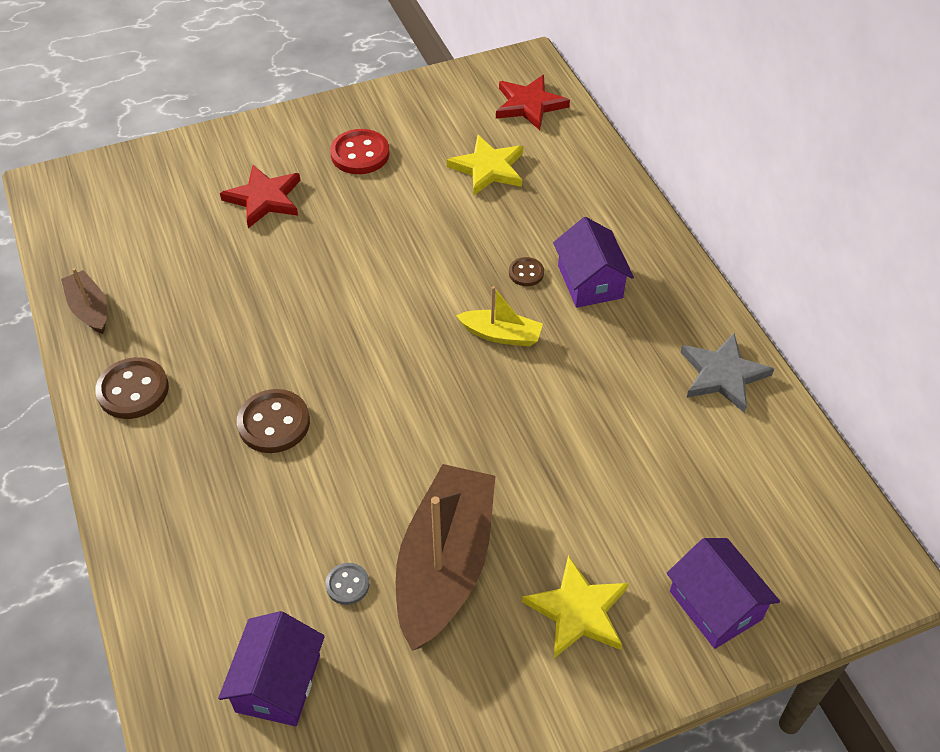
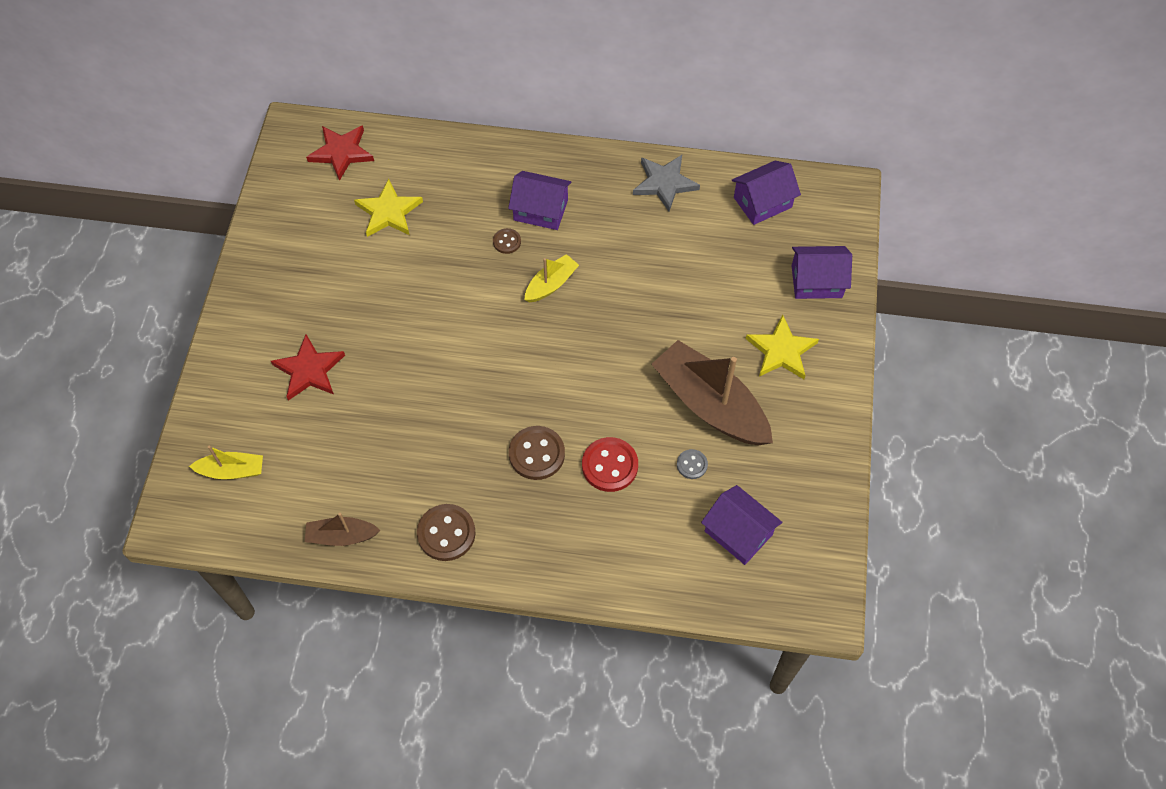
camera: 60 degrees left, 10 degrees up
red button [330,129,389,174] -> red button moved to [582,437,638,492]
none -> yellow boat [189,446,263,479]
none -> purple house [732,161,801,225]

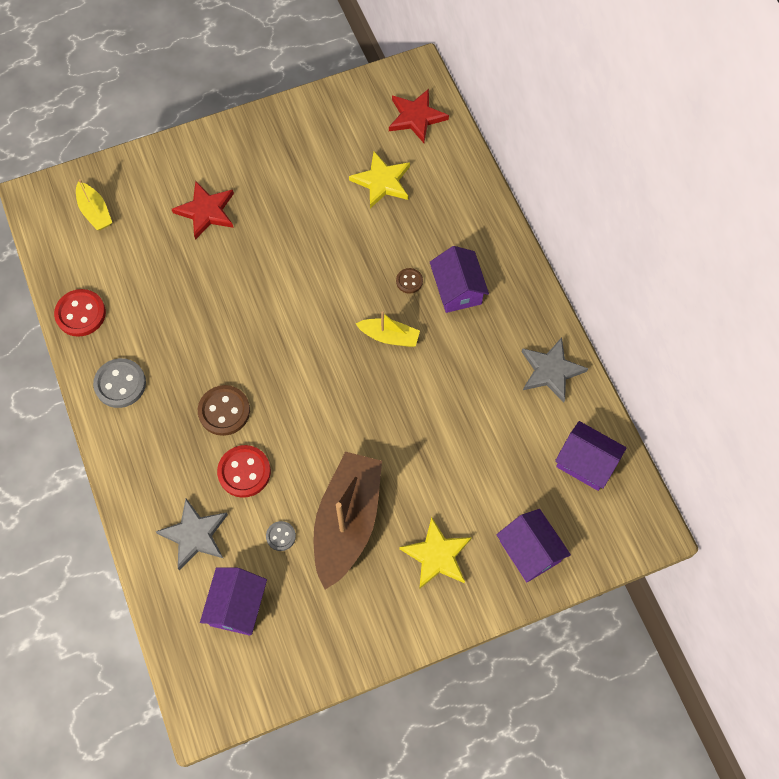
camera: 60 degrees right, 5 degrees up
brown boat [305,513,381,546] -> red button [54,289,106,337]
brown button [417,504,476,561] -> grey button [93,358,146,408]
none -> grey star [156,499,228,570]

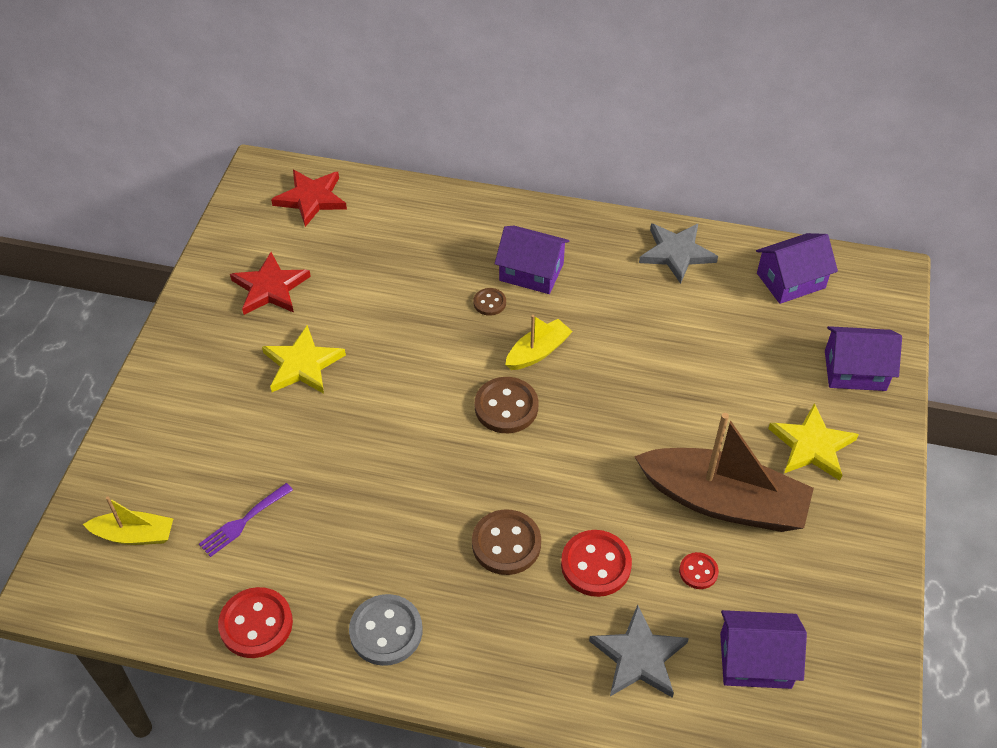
camera: 55 degrees left, 15 degrees down
red star [172,181,234,240] -> red star moved to [230,252,311,315]
purple house [200,567,267,636] -> purple house turned 45 degrees counterclockwise [720,610,807,689]
grey button [266,521,296,551] -> red button [679,552,719,589]
brown boat [313,452,382,589] -> brown boat turned 150 degrees clockwise [634,413,814,532]
yellow star [349,151,410,208] -> yellow star moved to [262,325,346,394]
none -> purple fork [199,483,293,557]
none -> brown button [475,377,538,433]

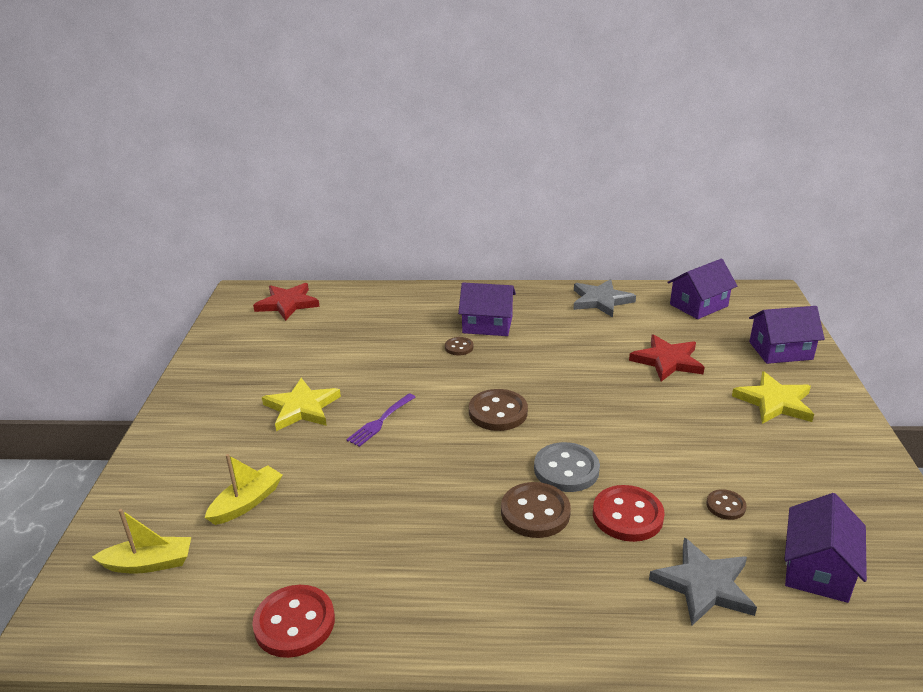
camera: 10 degrees left, 20 degrees down
purple fork [199,483,293,557] -> purple fork moved to [346,394,415,447]
red star [230,252,311,315] -> red star moved to [629,334,705,382]
grey button [349,594,422,666] -> grey button moved to [534,442,600,492]
yellow boat [505,315,573,370] -> yellow boat moved to [205,454,283,525]
brown boat [634,413,814,532] -> none
red button [679,552,719,589] -> brown button [706,489,746,520]
purple house [720,610,807,689] -> purple house turned 60 degrees counterclockwise [784,493,867,603]

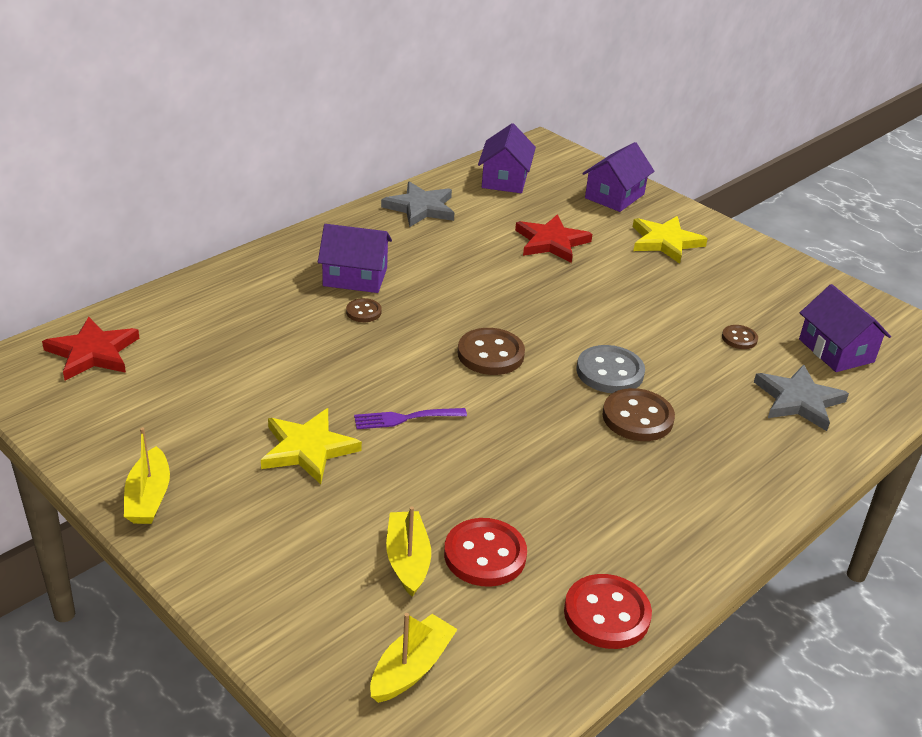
camera: 50 degrees left, 5 degrees up
purple fork [346,394,415,447] -> purple fork turned 90 degrees clockwise [354,408,467,429]
purple house [458,283,516,336] -> purple house turned 45 degrees clockwise [318,224,392,293]
red button [593,485,665,542] -> red button moved to [444,518,527,587]
none -> yellow boat [124,427,170,524]

